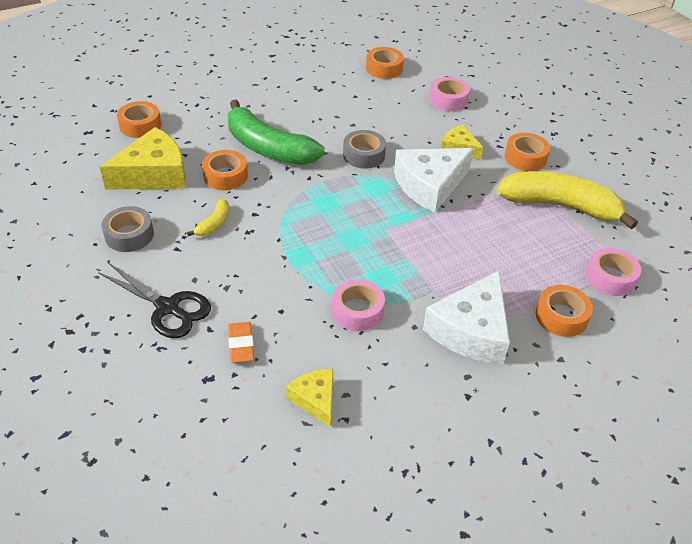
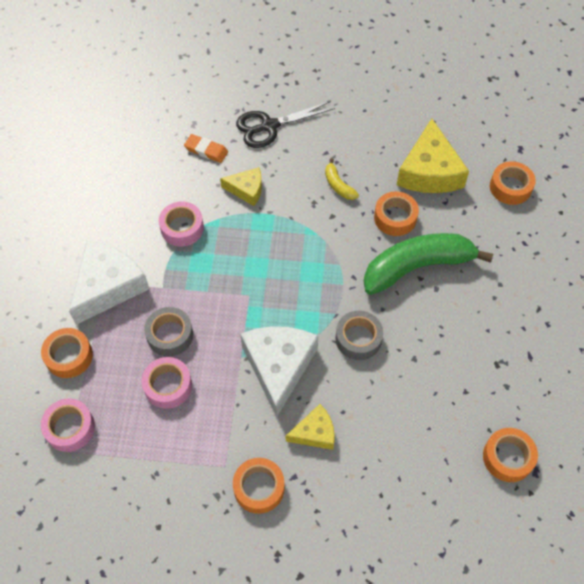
camera: 125 degrees right, 15 degrees up
grey tape [101,206,154,252] -> grey tape moved to [144,307,193,357]
yellow cheese [286,369,333,428] -> yellow cheese moved to [220,167,262,206]
white cheese [423,271,510,364] -> white cheese turned 60 degrees clockwise [69,241,149,325]
pink tape [429,77,470,111] -> pink tape moved to [142,357,192,409]
yellow banana [496,172,638,229] -> none

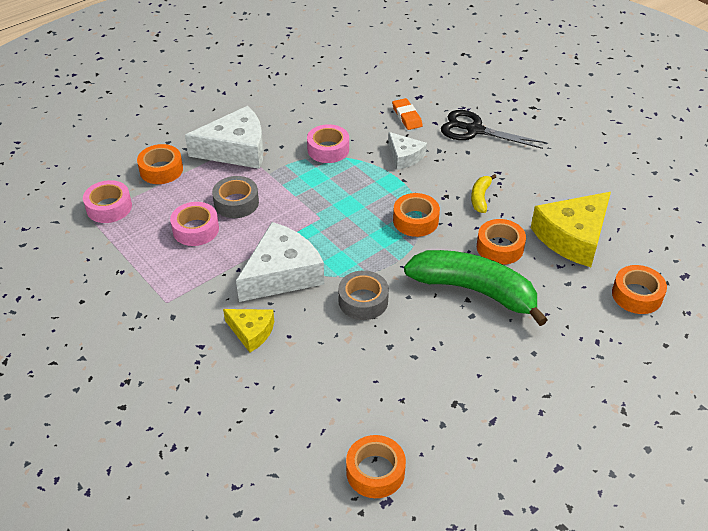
camera: 45 degrees right, 15 degrees down
yellow cheese [220,167,262,206] -> white cheese [388,132,427,169]
orange tape [233,458,285,514] -> orange tape moved to [393,193,440,237]

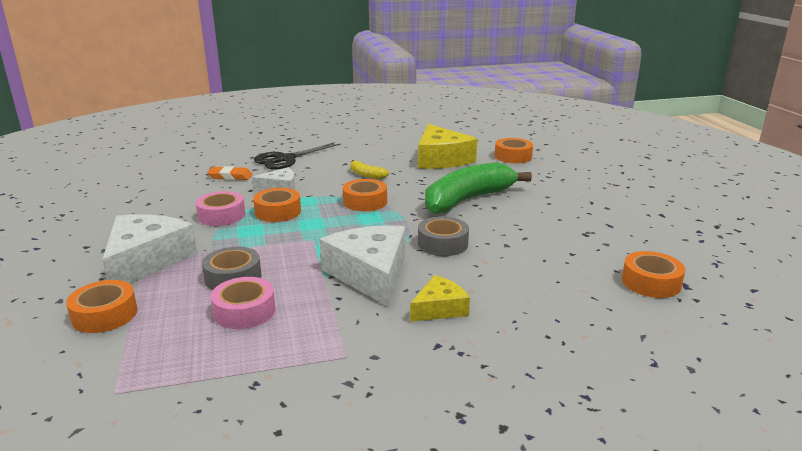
camera: 65 degrees left, 20 degrees down
pink tape [83,180,132,223] -> none
orange tape [477,219,526,265] -> orange tape moved to [253,188,301,222]

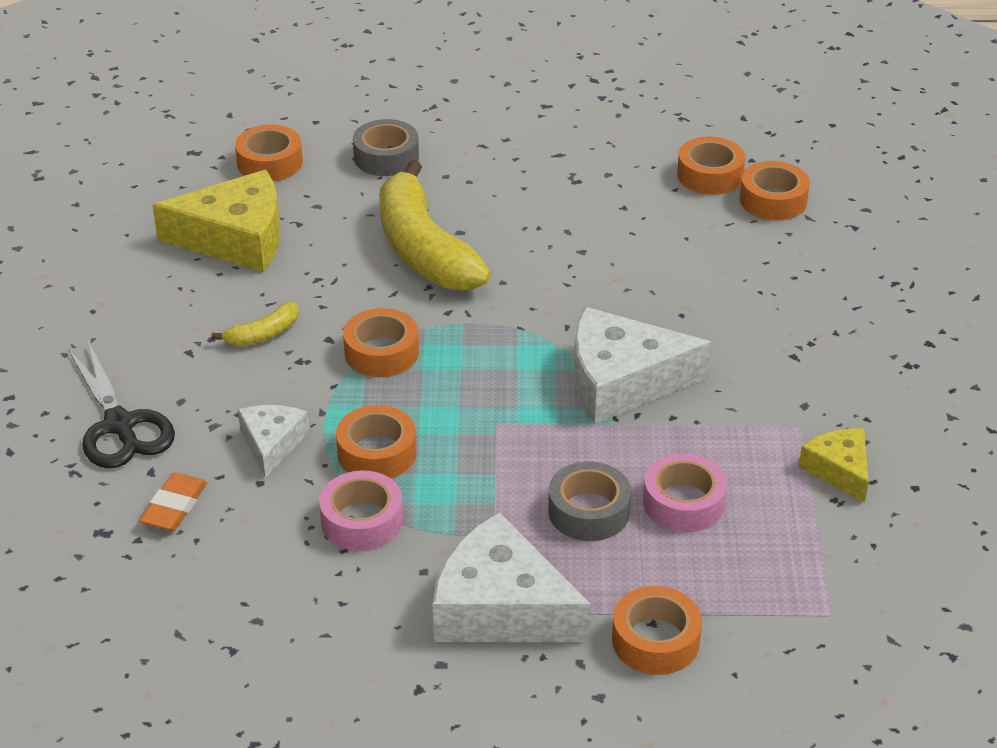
camera: 75 degrees left, 15 degrees up
yellow cheese [410,275,470,322] -> yellow cheese moved to [799,428,869,503]
grey tape [418,216,469,256] -> grey tape moved to [353,119,419,176]
green banana [425,162,532,214] -> yellow banana [380,160,491,290]
none -> orange tape [740,161,810,221]

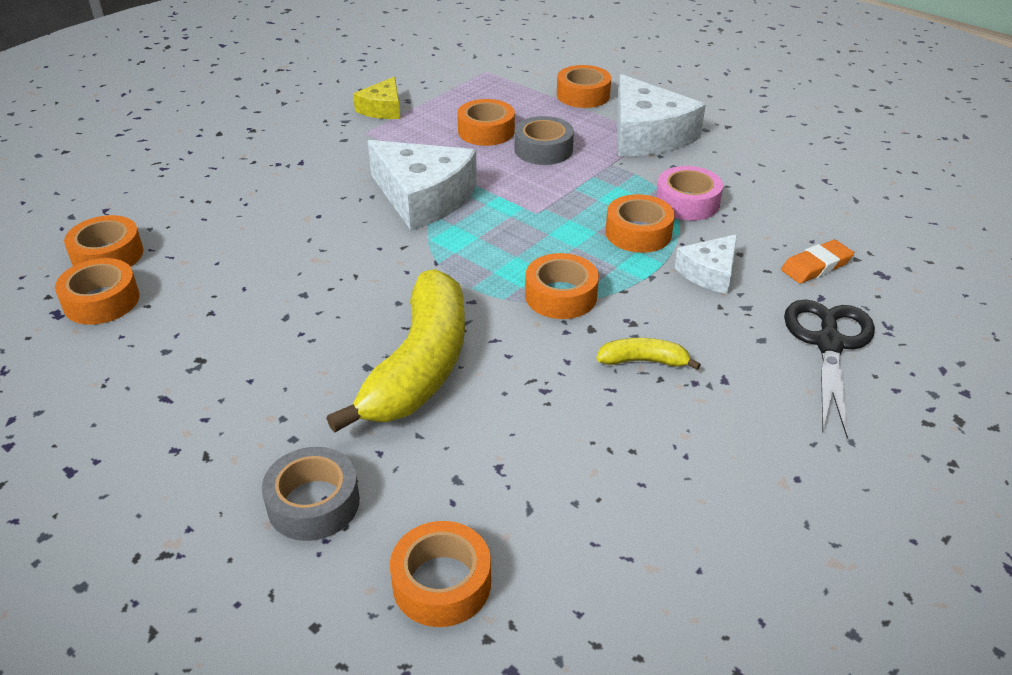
camera: 140 degrees left, 0 degrees up
yellow cheese [152,170,280,272] -> none
pink tape [643,453,727,532] -> orange tape [457,99,515,146]

